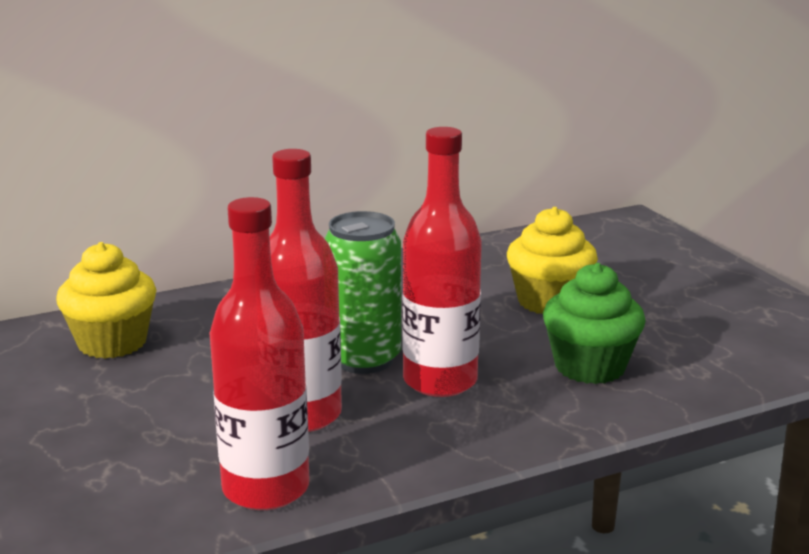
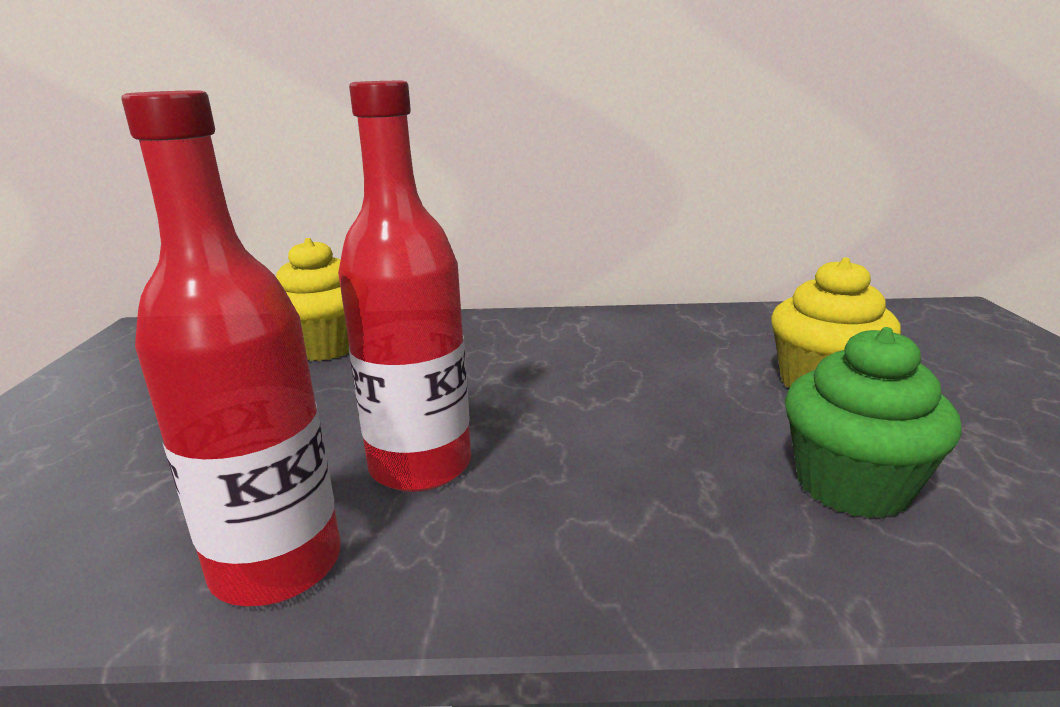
camera: 25 degrees right, 0 degrees up
green can [325,211,401,374] -> none
red bottle [402,127,482,397] -> none

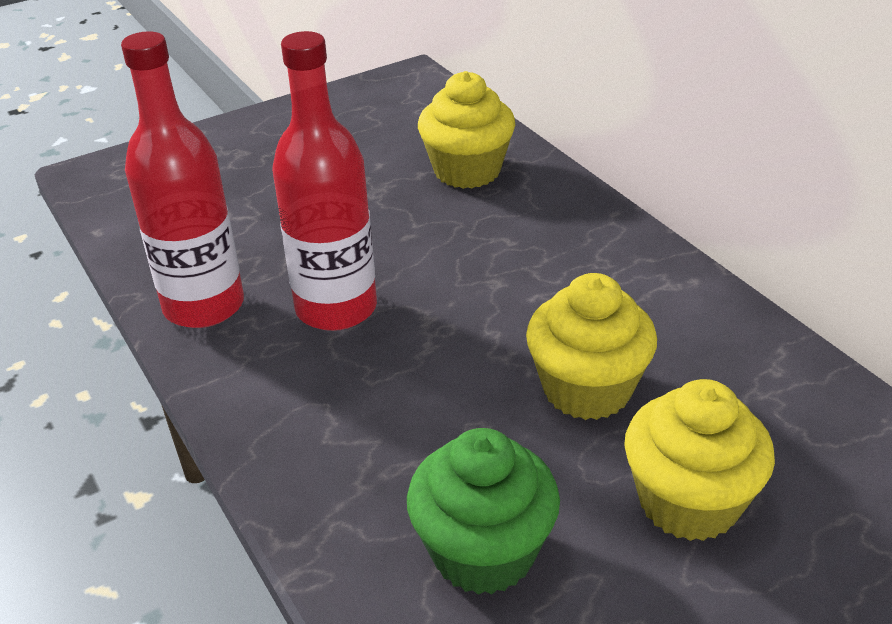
camera: 60 degrees right, 15 degrees up
none -> yellow cupcake [526,273,657,420]

